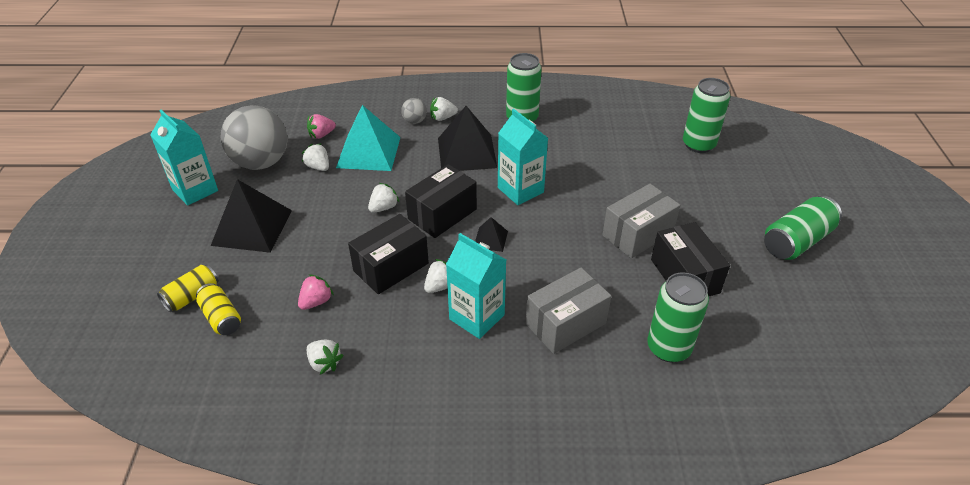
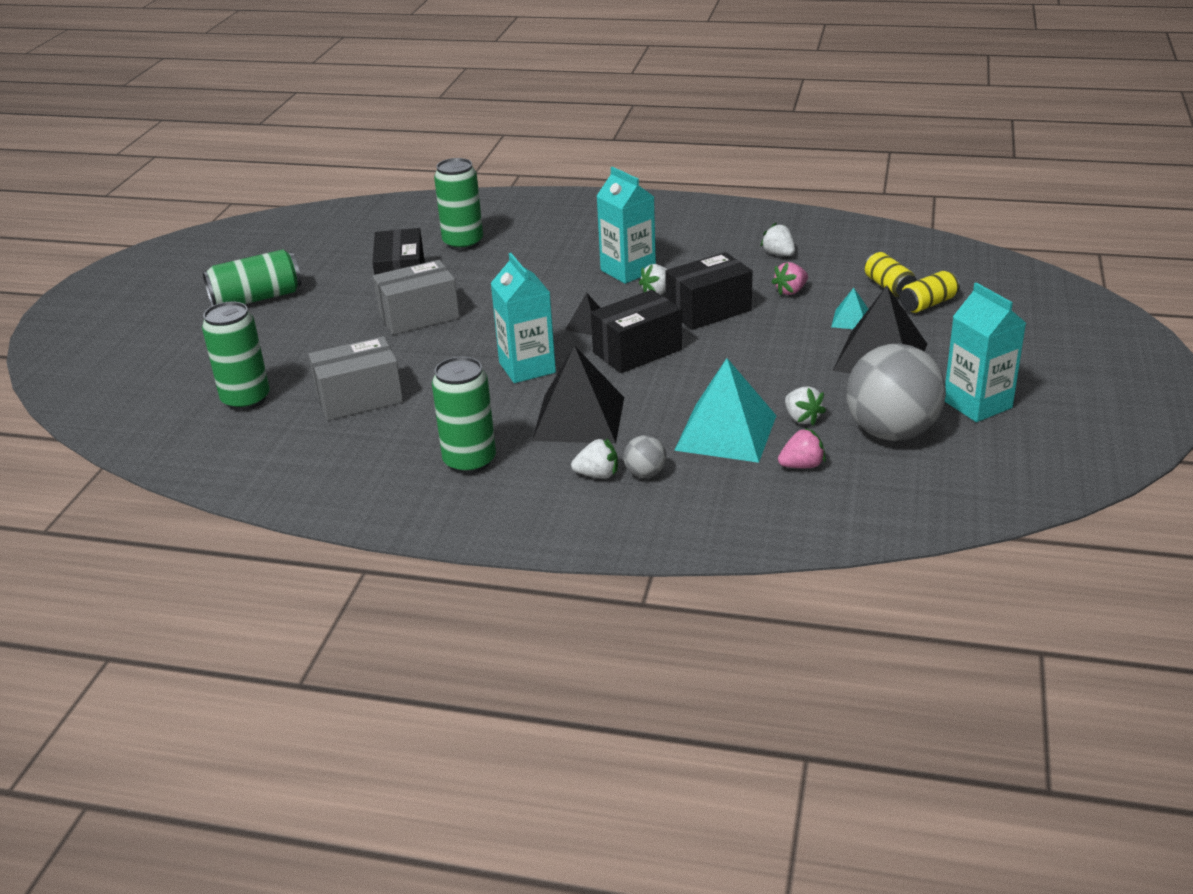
camera: 165 degrees left, 10 degrees down
white strawberry [368,183,399,213] -> none
grey box [526,267,611,354] -> grey box moved to [308,336,403,420]
none -> turquoise pyramid [831,288,868,329]

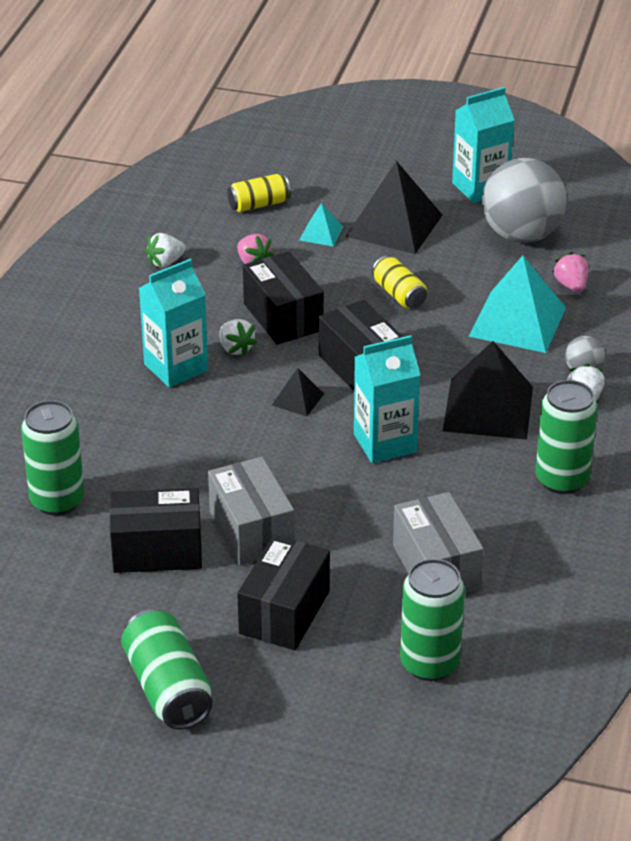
camera: 90 degrees left, 5 degrees up
white strawberry [785,386,826,426] -> none
yellow can [900,271,960,313] -> yellow can moved to [372,256,427,309]
none -> black box [237,535,330,650]

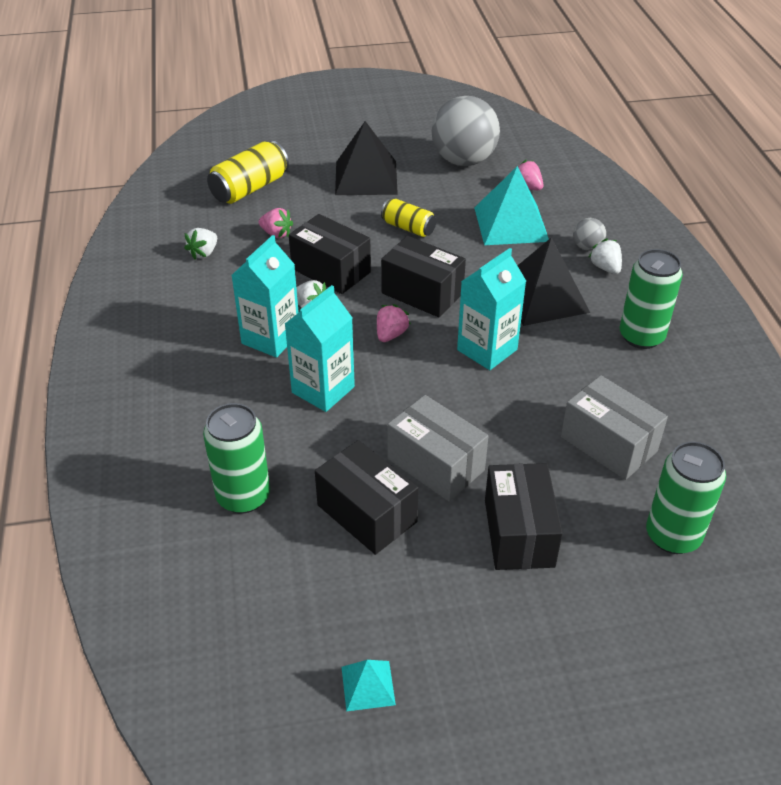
camera: 25 degrees left, 5 degrees up
black box [110,488,202,573] -> black box turned 75 degrees clockwise [315,440,419,555]
green can [121,609,213,729] -> none
yellow can [227,174,291,212] -> yellow can [207,141,289,204], size x1.59
black pyramid [272,368,324,416] -> pink strawberry [377,304,411,342]
turquoise pyramid [299,203,343,246] -> turquoise pyramid moved to [342,660,396,711]
turquoise carton [452,87,514,203] -> turquoise carton moved to [285,285,355,412]

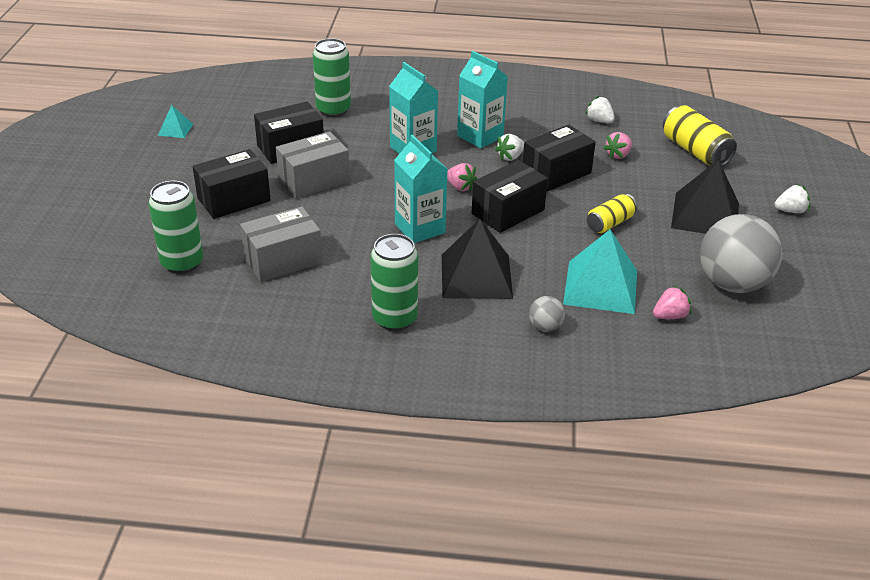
camera: 105 degrees right, 5 degrees down
black box [485,463,563,570] -> black box turned 45 degrees counterclockwise [192,149,271,219]
white strawberry [588,238,622,274] -> white strawberry moved to [775,185,810,213]

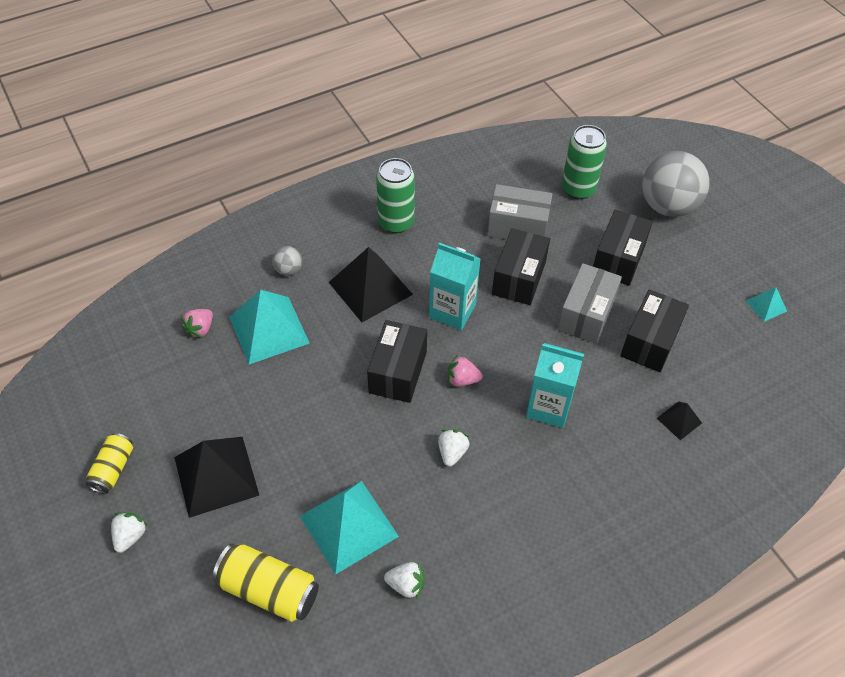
camera: 145 degrees right, 15 degrees up
grey box [240,206,322,282] -> grey box turned 75 degrees clockwise [487,184,552,240]
green can [313,38,351,117] -> black pyramid [657,401,702,440]
turquoise carton [457,51,508,148] -> none
black box [523,125,596,192] -> black box moved to [492,228,550,305]
yellow can [587,194,637,233] -> yellow can moved to [86,433,133,494]
pink strawberry [603,132,632,159] -> turquoise pyramid [300,481,399,575]
grey ball [700,214,783,293] -> grey ball moved to [642,151,710,217]
white strawberry [775,185,810,213] -> white strawberry turned 150 degrees clockwise [111,512,148,553]

